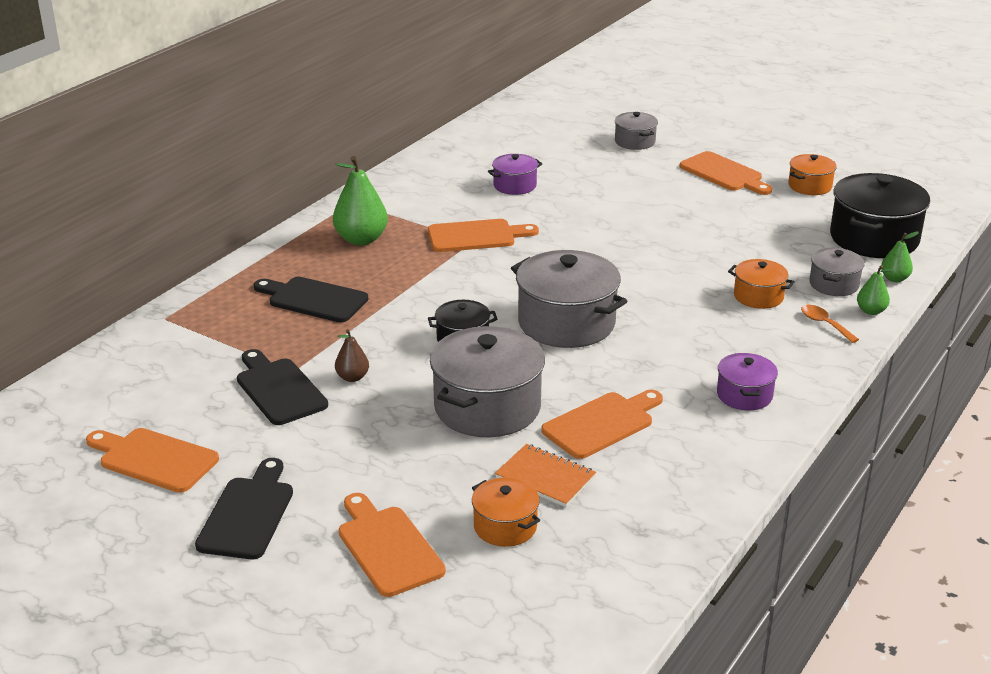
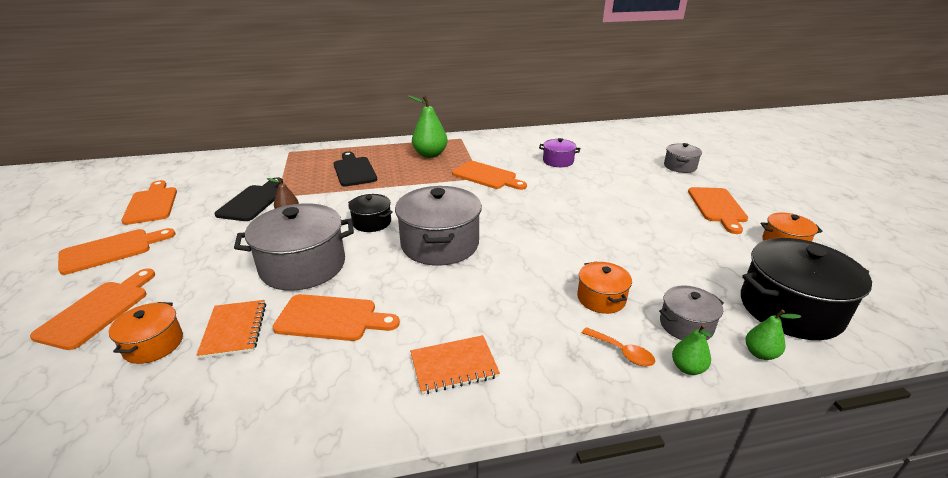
camera: 45 degrees right, 0 degrees up
black cutting board [195,458,293,559] -> orange cutting board [58,228,176,275]
purple pot [717,353,778,411] -> orange notebook [410,335,500,394]
orange spoon [801,305,859,343] -> orange spoon turned 120 degrees clockwise [582,327,655,366]

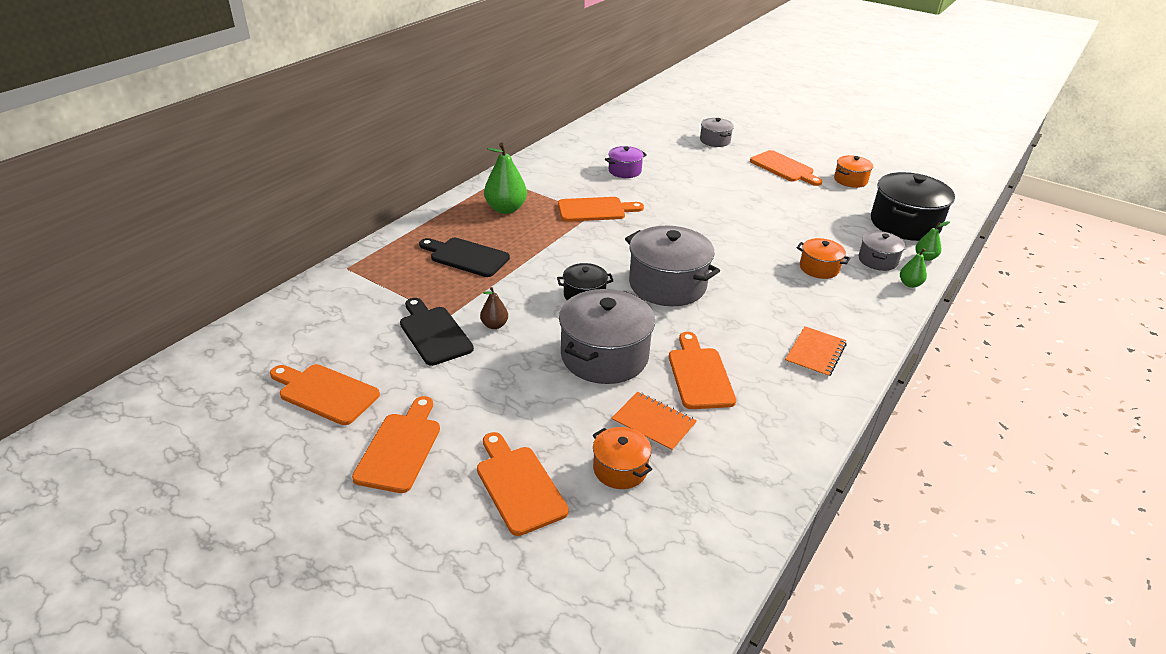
camera: 45 degrees left, 5 degrees up
orange cutting board [272,294,400,341] -> orange cutting board turned 60 degrees counterclockwise [669,332,736,409]
orange spoon [582,327,655,366] -> none

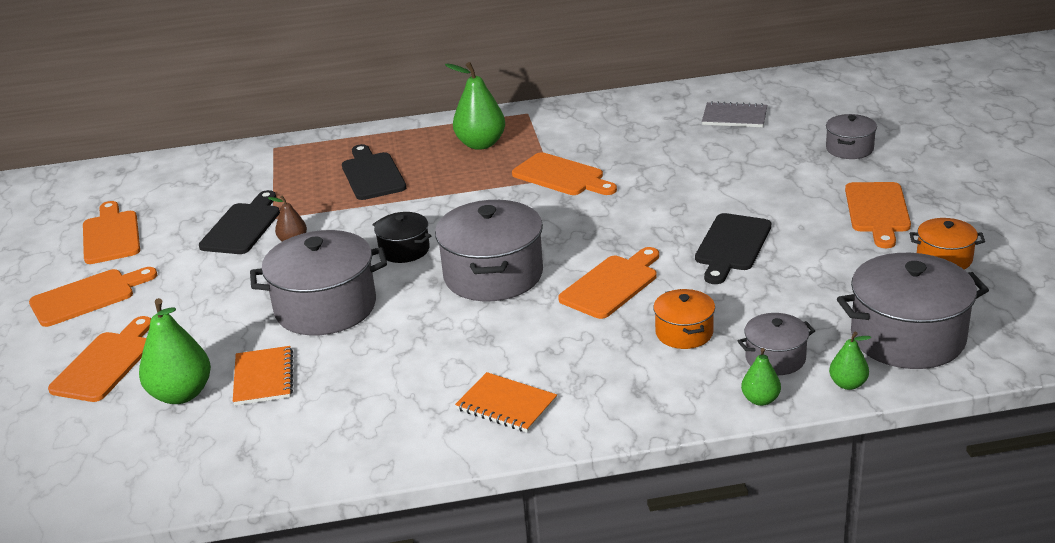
camera: 50 degrees right, 5 degrees down
orange pot [593,427,652,489] -> green pear [139,298,211,404]
purple pot [605,146,647,178] -> none
orange cutting board [669,332,736,409] -> orange cutting board moved to [558,247,659,319]
orange notebook [785,326,847,378] -> orange notebook turned 45 degrees clockwise [455,372,557,433]
black pot [871,172,955,241] -> grey pot [837,253,989,369]
none -> black cutting board [695,213,771,284]
none -> grey notebook [702,101,767,127]

